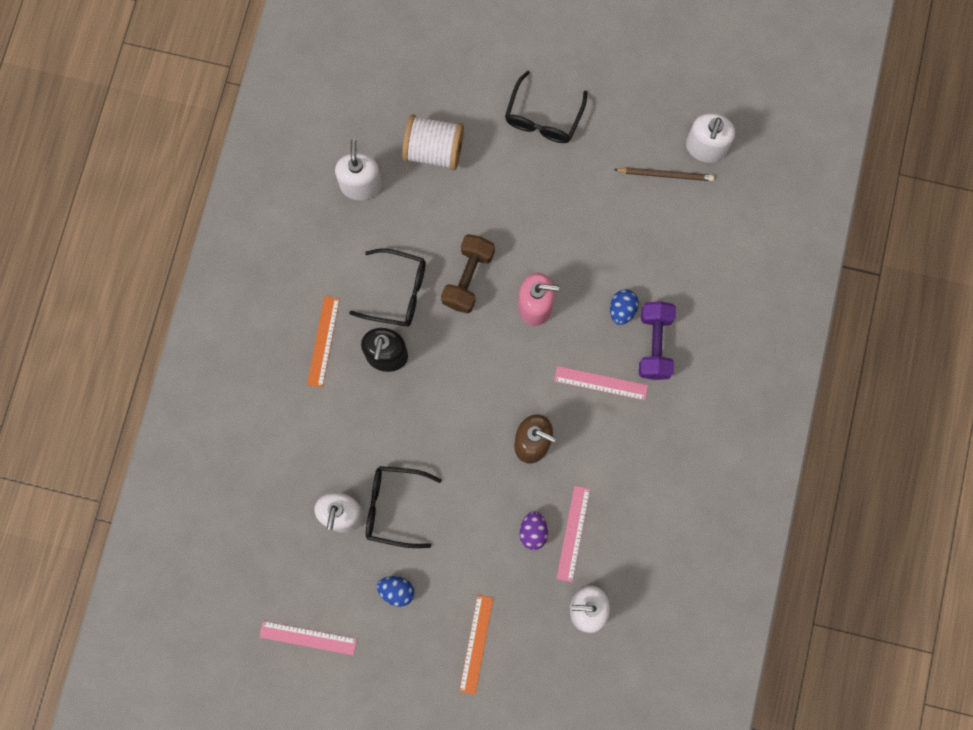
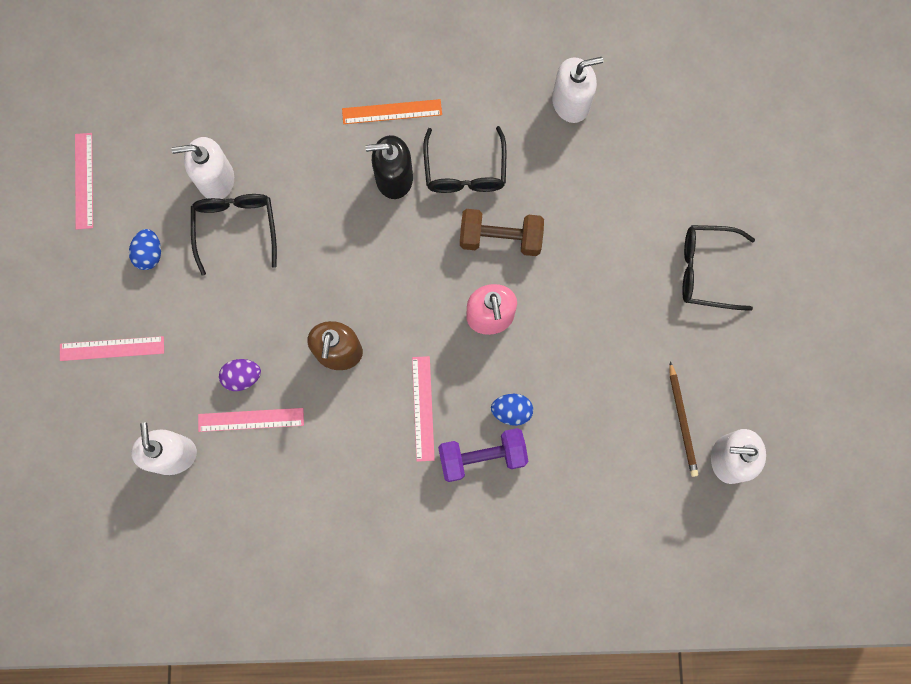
camera: 75 degrees right, 0 degrees up
white spool [402,114,464,170] -> none
orange ruler [459,595,493,695] -> pink ruler [60,336,164,361]

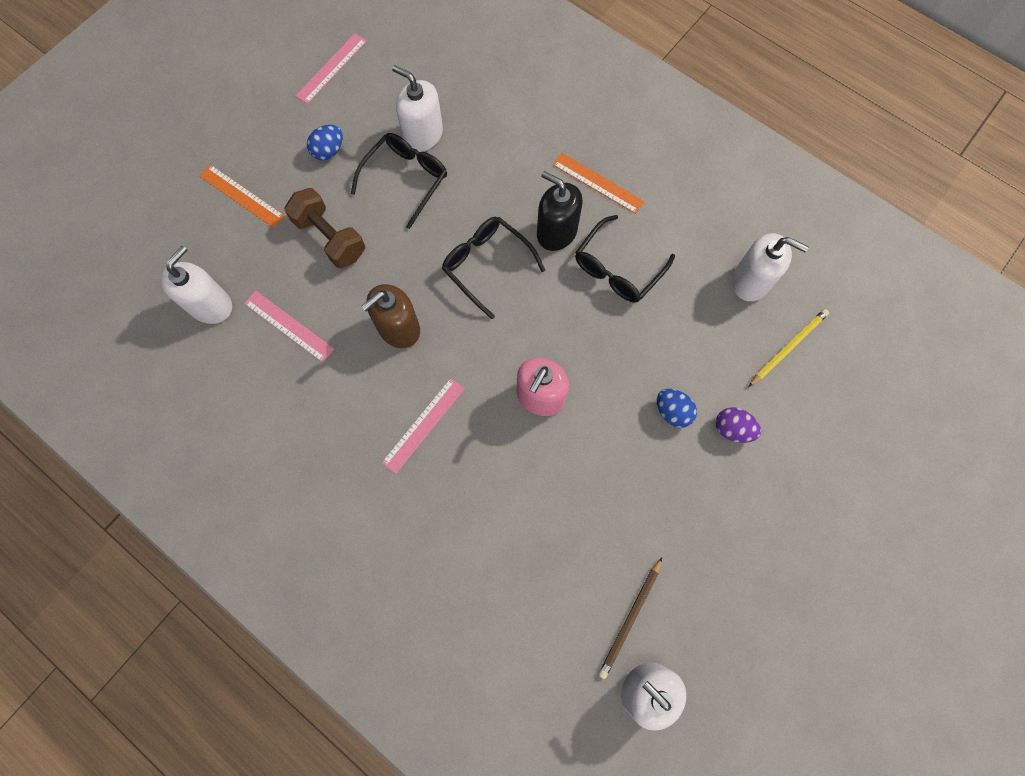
camera: 40 degrees right, 5 degrees down
pink ruler [60,336,164,361] -> orange ruler [200,165,285,228]
purple egg [219,359,261,391] -> purple egg moved to [716,407,761,443]
purple dumbbell [438,428,528,482] -> none
brown dumbbell [460,209,544,256] -> brown dumbbell moved to [284,188,365,268]
blue egg [491,394,533,426] -> blue egg moved to [657,389,697,428]
black glasses [682,225,755,311] -> black glasses moved to [442,217,545,319]
none -> yellow pencil [748,309,829,387]

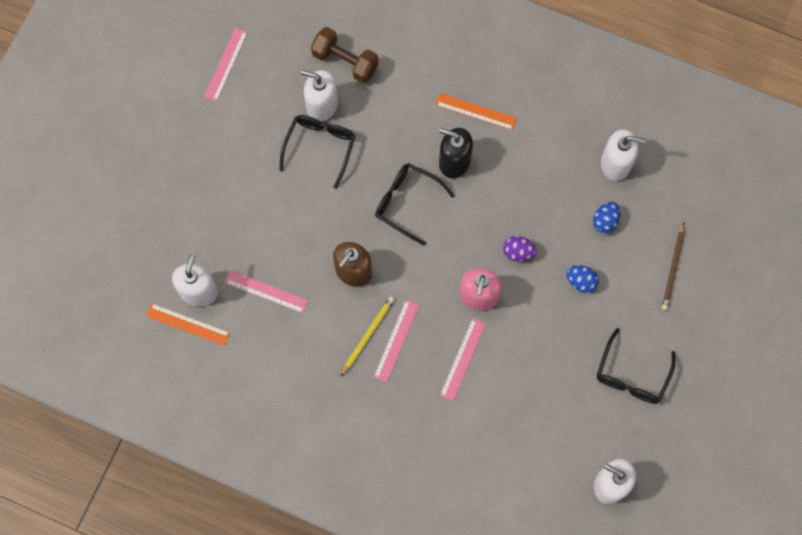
camera: 15 degrees left, 0 degrees up
orange ruler [200,165,285,228] -> orange ruler moved to [146,303,230,346]
brown dumbbell [284,188,365,268] -> brown dumbbell moved to [311,27,379,83]
blue egg [307,125,343,161] -> blue egg moved to [593,202,620,233]
black glasses [575,215,675,303] -> black glasses moved to [597,328,676,404]
brown pencil [598,558,662,679] -> brown pencil moved to [662,223,685,310]
purple egg [716,407,761,443] -> purple egg moved to [503,236,537,262]
yellow pencil [748,309,829,387] -> yellow pencil moved to [341,296,395,376]
none -> pink ruler [440,318,486,401]

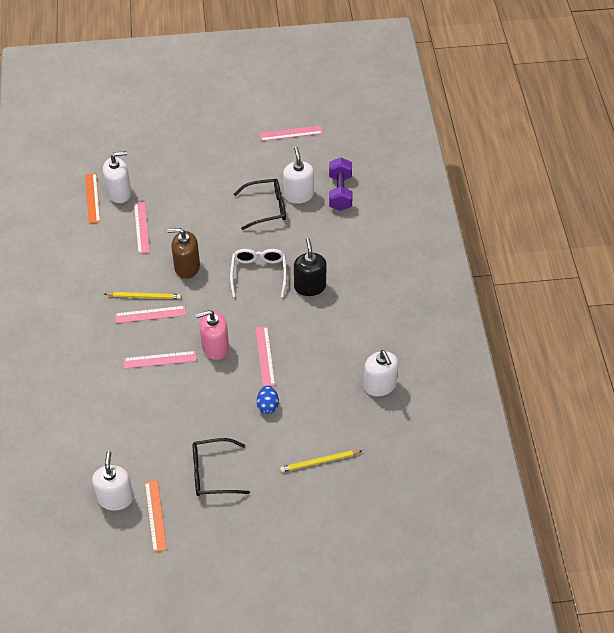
camera: 60 degrees right, 20 degrees down
brown dumbbell [311,27,379,83] -> purple dumbbell [329,158,353,211]
black glasses [375,163,455,245] -> white glasses [230,249,287,297]
orange ruler [435,93,517,130] -> orange ruler moved to [145,480,167,552]
purple egg [503,236,537,262] -> pink ruler [256,326,275,387]
blue egg [593,202,620,233] -> none
brown pencil [662,223,685,310] -> yellow pencil [280,450,361,472]

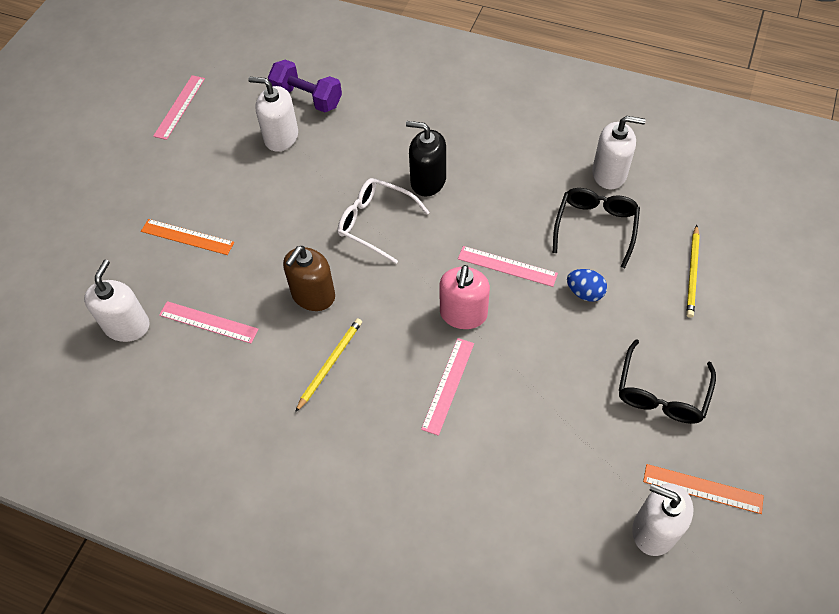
camera: 60 degrees left, 5 degrees up
orange ruler [85,173,100,224] -> orange ruler moved to [141,219,234,255]
pink ruler [115,306,186,323] -> none
black glasses [234,179,286,230] -> black glasses moved to [553,188,640,268]

